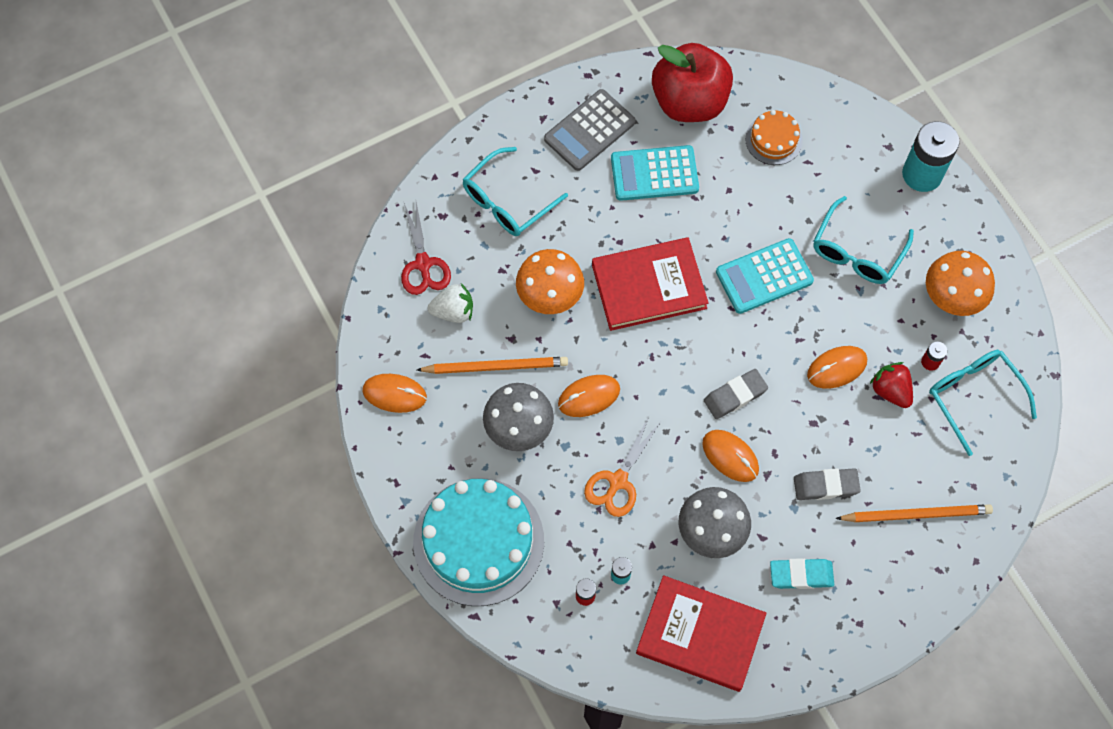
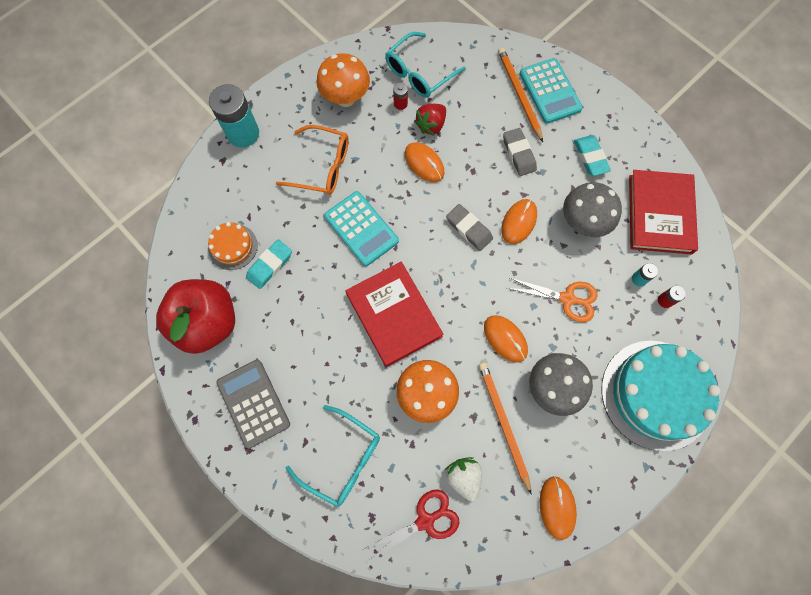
camera: 105 degrees left, 5 degrees up
grey calculator [544,89,636,171] -> grey calculator turned 150 degrees counterclockwise [216,360,290,448]
turquoise calculator [611,145,699,201] -> turquoise calculator moved to [520,58,583,124]
turquoise glasses [813,196,914,284] -> orange glasses [276,125,349,195]
none -> turquoise eraser [246,239,292,289]

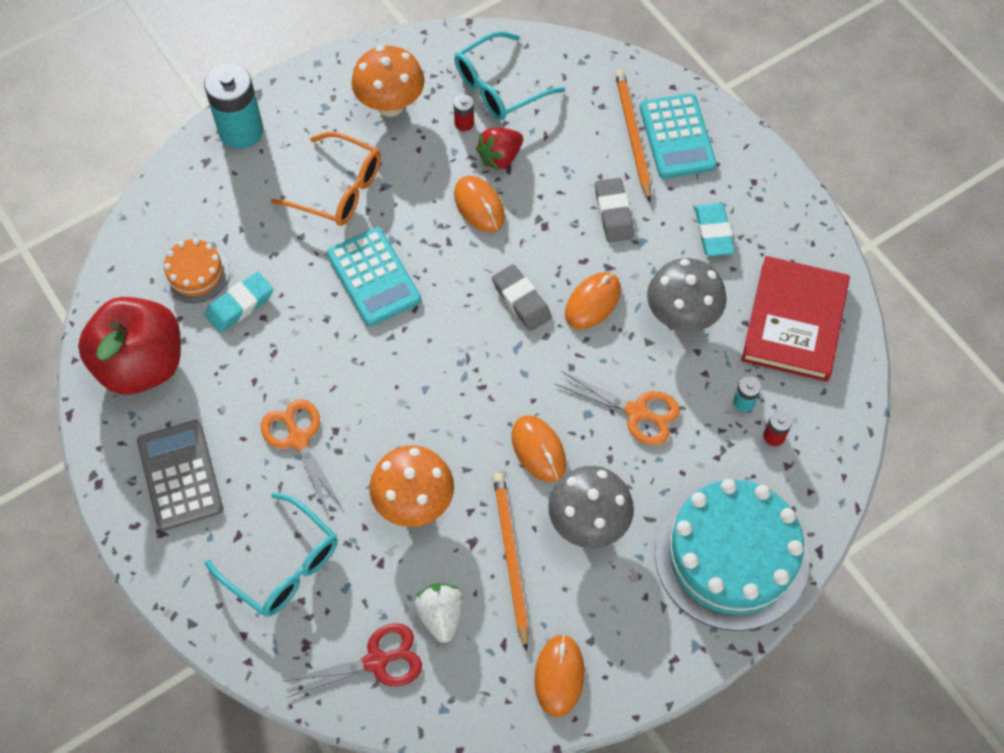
camera: 10 degrees right, 10 degrees down
red book [346,262,443,367] -> none
none -> orange scissors [261,399,342,514]

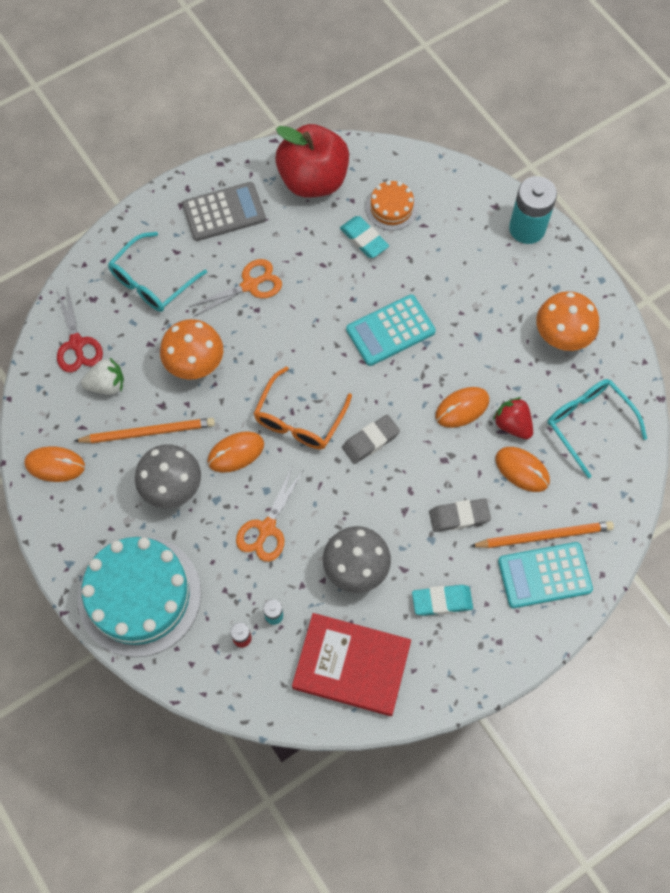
camera: 90 degrees right, 5 degrees up
orange glasses [271,132,381,226] -> orange glasses moved to [254,367,352,450]
red battery [454,94,474,131] -> none
orange mouse [565,272,621,330] -> orange mouse moved to [496,447,550,492]

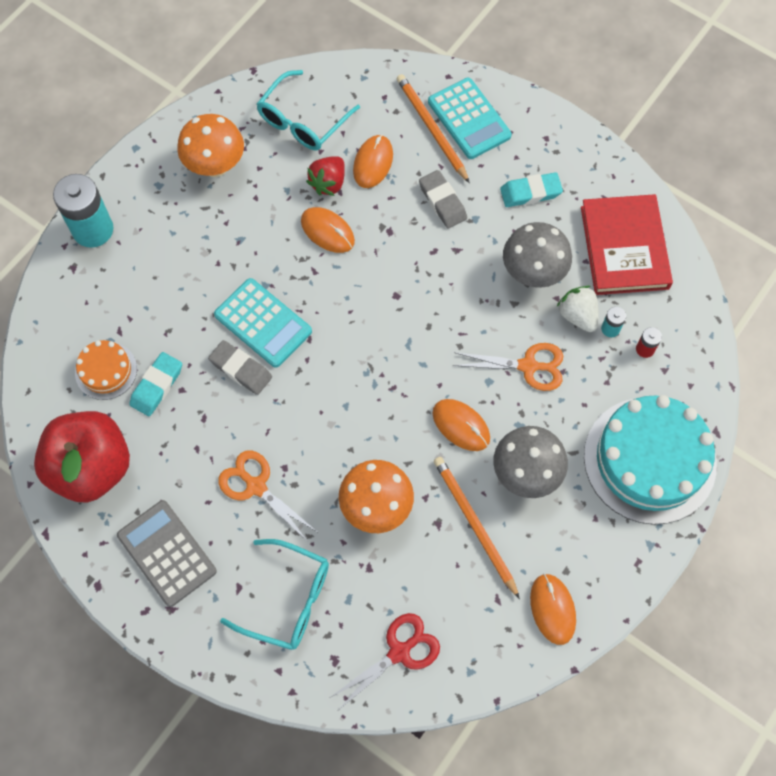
camera: 110 degrees left, 0 degrees up
white strawberry [81,357,124,395] -> white strawberry moved to [557,286,599,332]
orange glasses [254,367,352,450] -> none
grey eraser [342,415,400,464] -> grey eraser moved to [208,340,272,395]
turquoise eraser [412,585,473,616] -> turquoise eraser turned 75 degrees counterclockwise [500,172,563,207]

